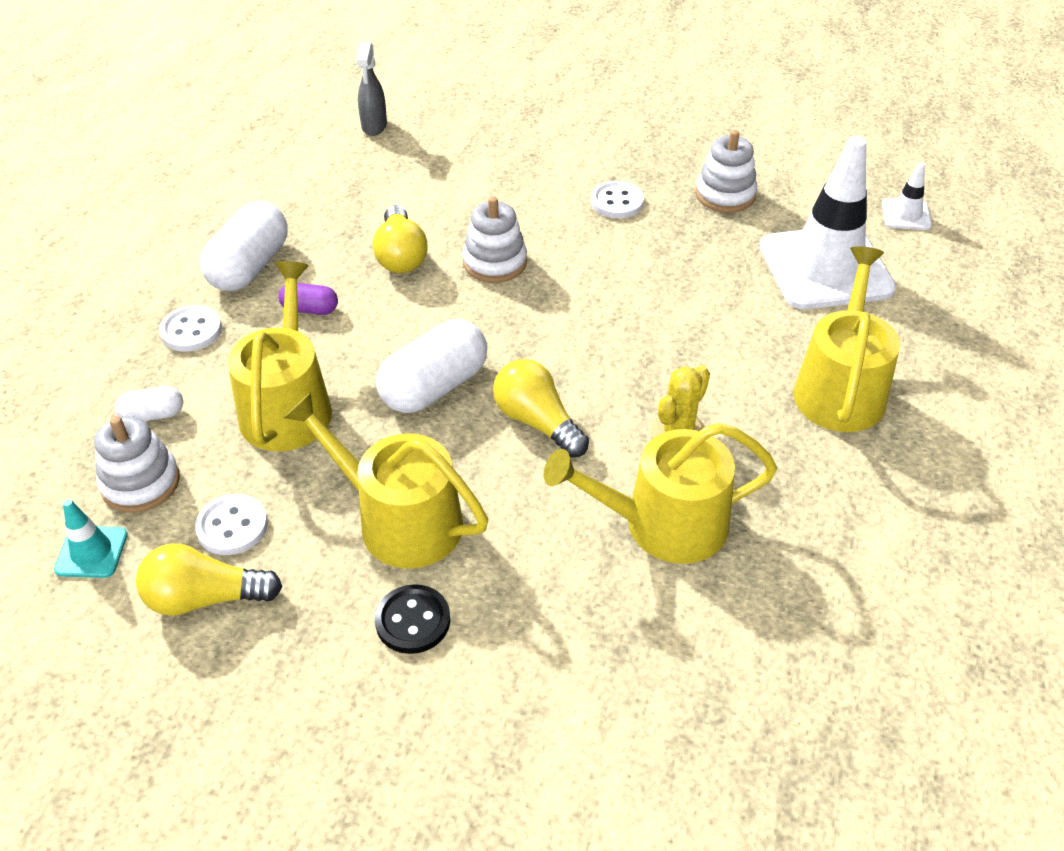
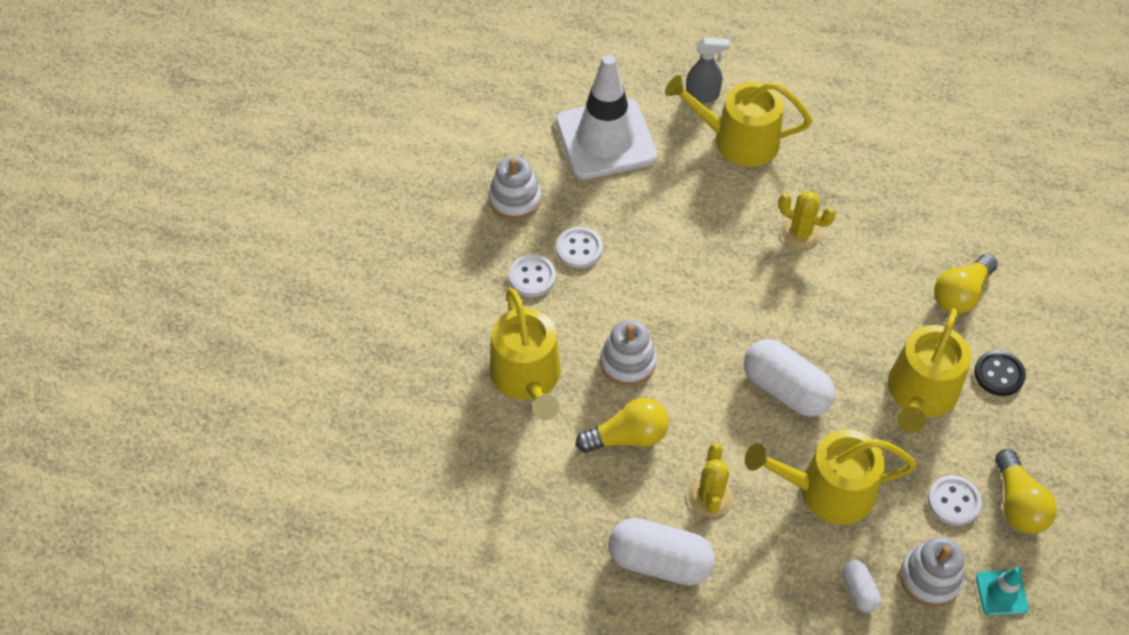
camera: 95 degrees left, 10 degrees up
white button [159,305,222,352] -> white button moved to [556,227,603,268]
purple capsule [278,283,338,315] -> yellow cactus [688,443,733,517]
grey spray bottle [356,42,387,136] -> grey spray bottle moved to [686,38,730,103]
yellow light bulb [493,359,589,458] -> yellow light bulb moved to [934,254,998,314]
yellow watering can [544,423,777,564] -> yellow watering can moved to [490,288,561,420]
white traffic cone [882,162,932,230] -> none

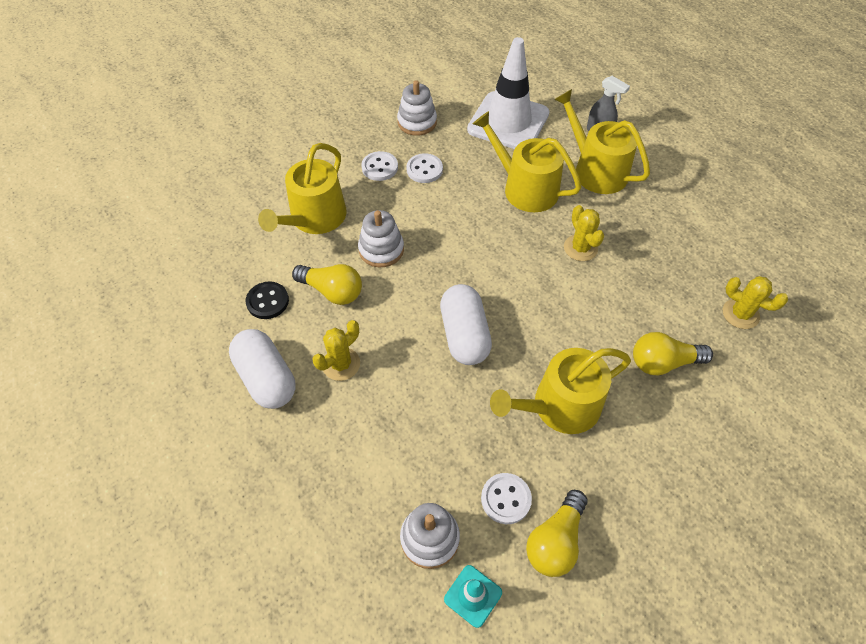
camera: 40 degrees right, 0 degrees up
yellow watering can [745,429,917,525] -> yellow watering can moved to [473,111,581,212]
white capsule [842,560,881,613] -> none
black button [974,350,1026,396] -> black button moved to [246,282,289,319]
none -> yellow cactus [723,276,788,329]

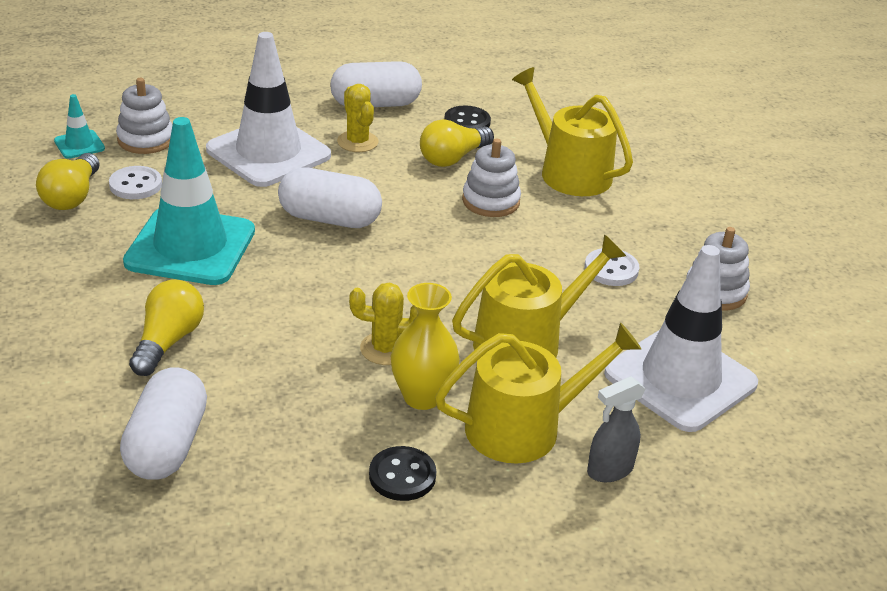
camera: 110 degrees right, 20 degrees down
white button [361,151,398,181] -> none
yellow watering can [490,348,631,434] -> turquoise traffic cone [123,117,255,285]
yellow light bulb [526,490,588,577] -> yellow light bulb turned 135 degrees counterclockwise [36,153,100,210]
yellow cactus [723,276,788,329] -> white capsule [120,367,207,480]
none -> white traffic cone [206,32,331,187]
none -> black button [369,446,436,501]
none -> yellow vase [391,283,460,410]

